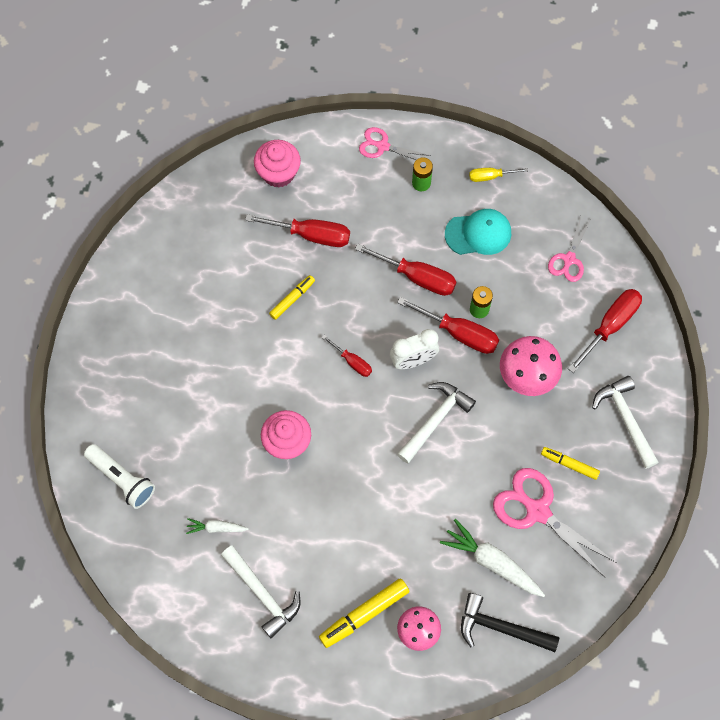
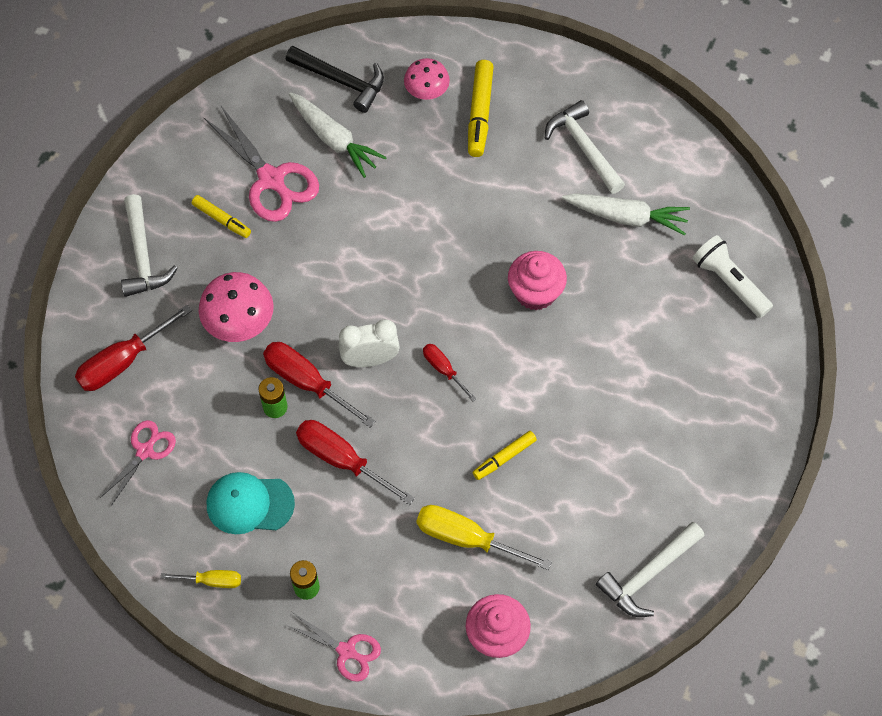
camera: 170 degrees left, 5 degrees down
white carrot [186,518,249,534] -> white carrot [562,193,690,236], size x1.83
red screwdriver [245,214,350,247] -> yellow screwdriver [417,505,552,570]
yellow marker [319,578,409,648] -> yellow marker turned 120 degrees clockwise [468,60,494,157]
white hammer [397,382,476,464] -> white hammer moved to [596,522,705,617]

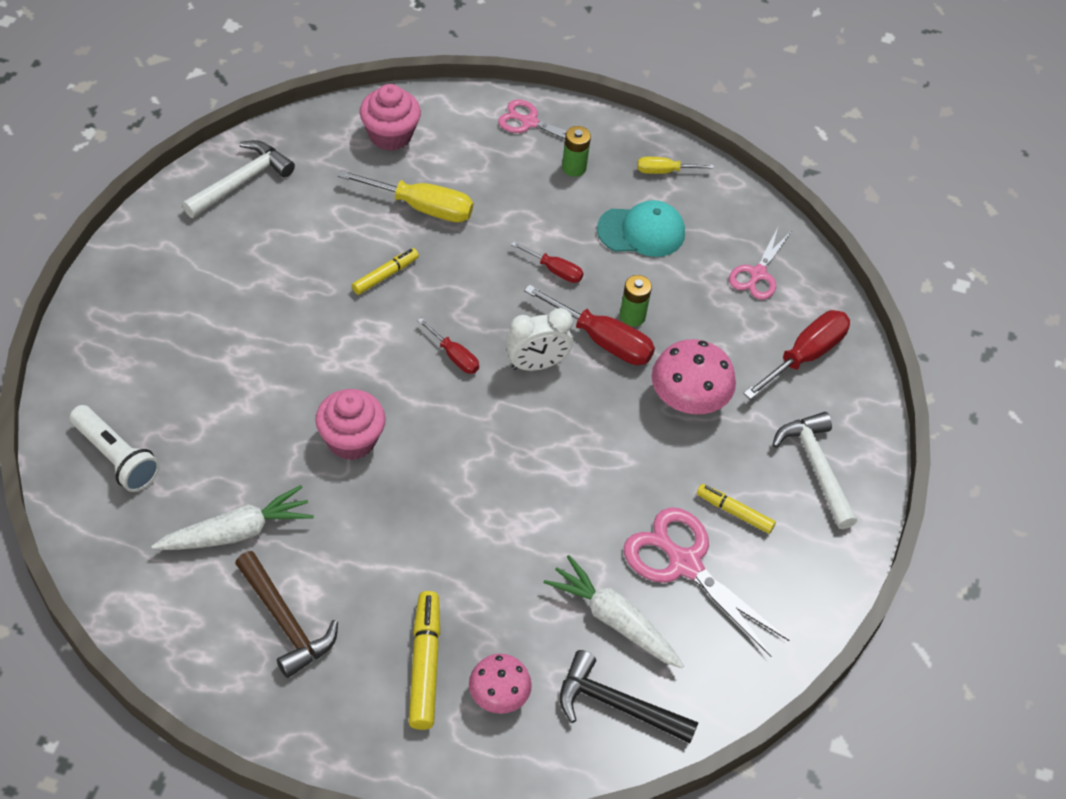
camera: 170 degrees right, 10 degrees down
red screwdriver [296,420,415,505] -> red screwdriver [511,241,584,283], size x0.57
white hammer [545,100,625,194] -> brown hammer [235,551,338,678]
white carrot [562,193,690,236] -> white carrot turned 150 degrees clockwise [151,485,314,550]

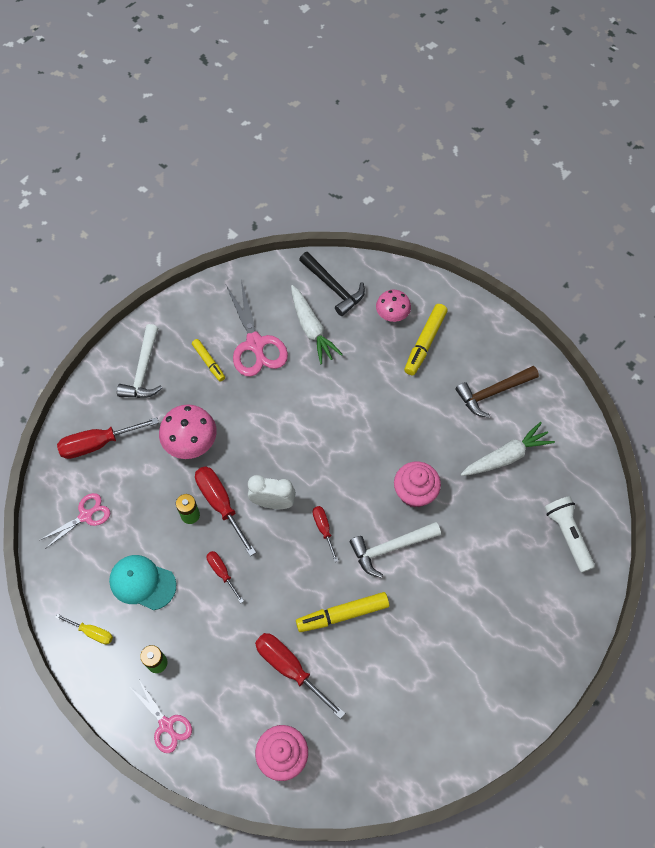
camera: 150 degrees left, 10 degrees up
white carrot [151,485,314,550] -> white carrot turned 150 degrees clockwise [461,422,555,476]
white hammer [182,140,295,218] -> white hammer moved to [350,522,441,578]
brown hammer [235,551,338,678] -> brown hammer turned 105 degrees counterclockwise [455,366,539,418]
yellow screwdriver [338,170,473,222] -> red screwdriver [255,633,345,719]
yellow marker [352,248,419,295] -> yellow marker [296,592,389,632], size x1.60

